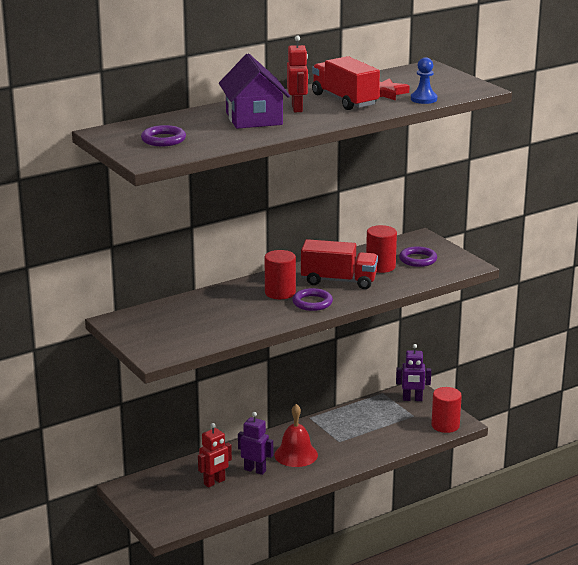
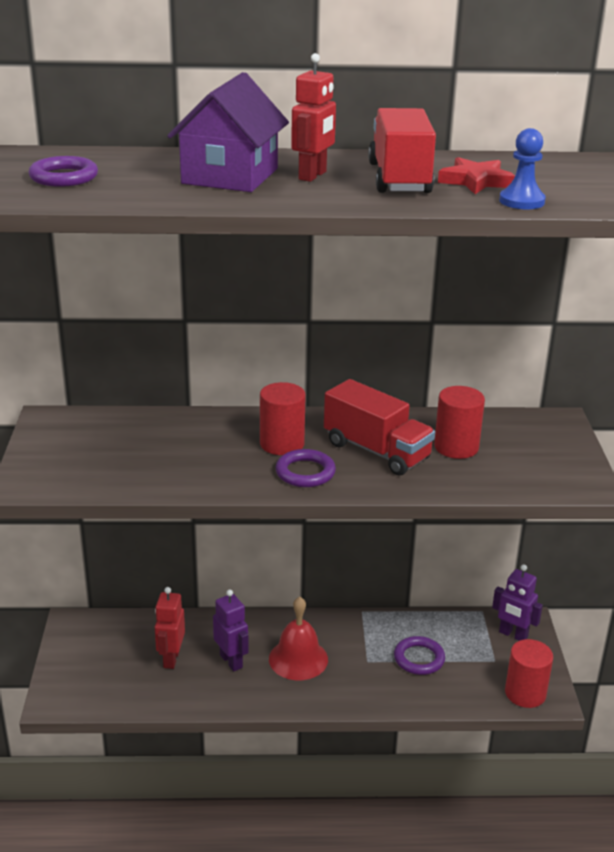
camera: 30 degrees right, 5 degrees up
red robot [198,423,232,488] -> red robot turned 105 degrees clockwise [155,587,185,669]
purple ring [399,246,437,267] -> purple ring moved to [394,636,445,675]

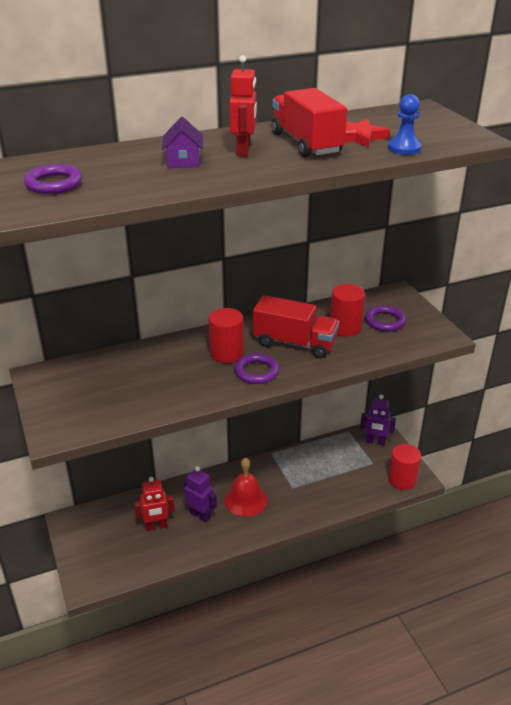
camera: 20 degrees left, 5 degrees up
red robot [155,587,185,669] -> red robot turned 90 degrees counterclockwise [134,477,175,531]
purple house [167,72,289,192] -> purple house [162,117,203,168], size x0.53
purple ring [394,636,445,675] -> purple ring moved to [365,305,407,332]

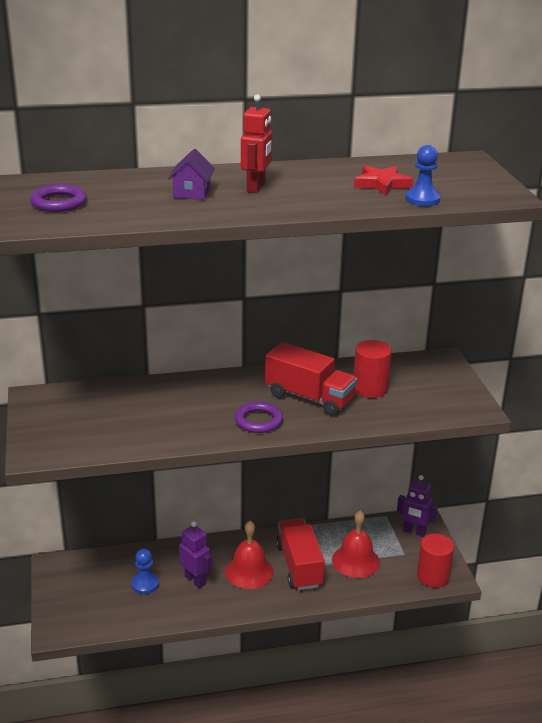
camera: 10 degrees right, 5 degrees down
red robot [134,477,175,531] -> blue pawn [131,549,159,594]
red cylinder [209,308,244,363] -> none
red truck [271,88,347,157] -> red truck moved to [276,518,325,590]
purple ring [365,305,407,332] -> none
none -> red bell [332,510,380,578]

